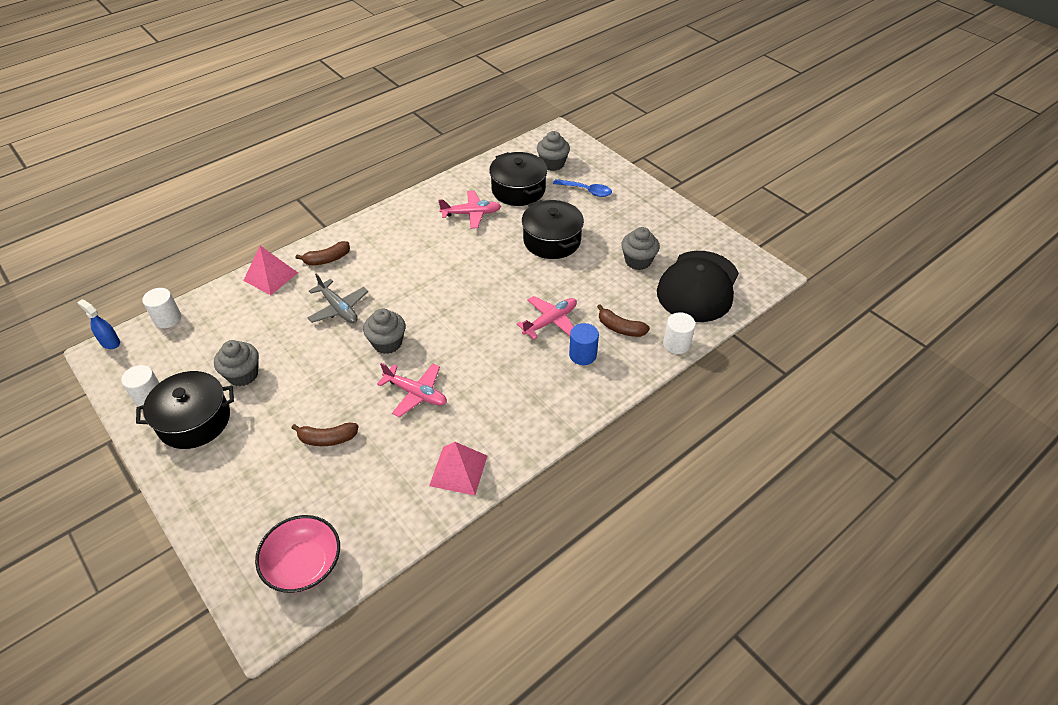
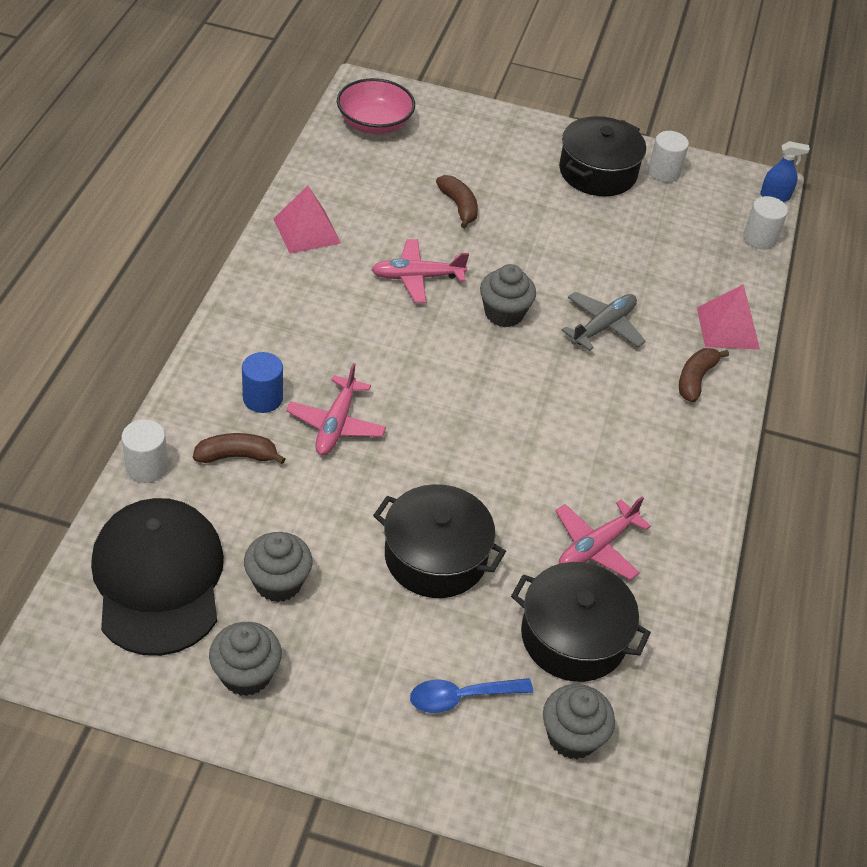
camera: 140 degrees right, 0 degrees up
grey cupcake [214,340,259,386] -> grey cupcake moved to [209,622,282,696]
brown banana [292,422,359,446] -> brown banana turned 105 degrees clockwise [436,175,478,228]
grey plane [307,273,368,323] -> grey plane turned 120 degrees clockwise [561,292,646,351]

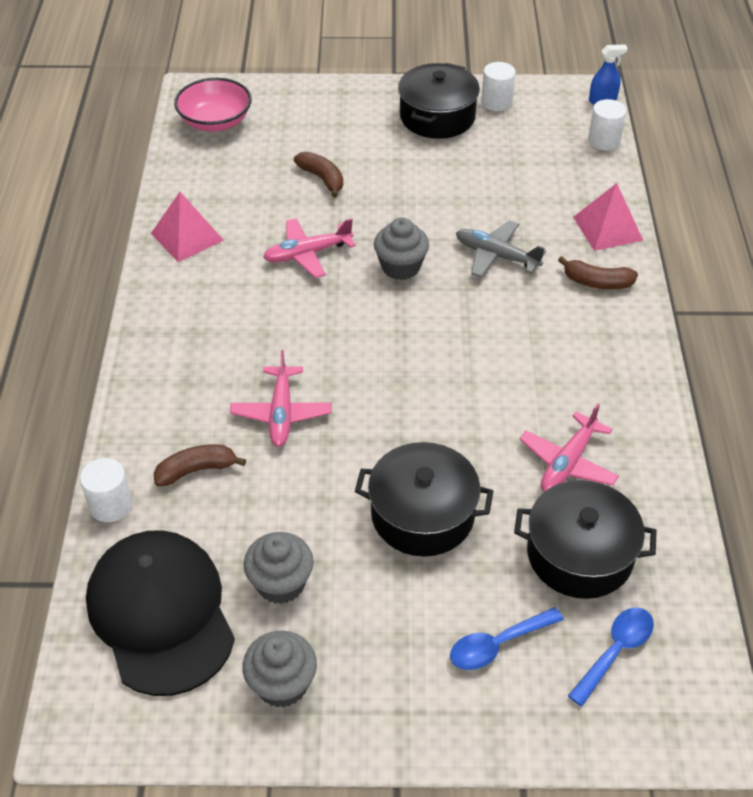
camera: 10 degrees left, 0 degrees up
blue cylinder [242,352,283,413] -> none
grey cupcake [543,684,615,759] -> blue spoon [568,607,654,706]
grey plane [561,292,646,351] -> grey plane turned 90 degrees counterclockwise [456,220,546,278]
brown banana [679,348,729,402] -> brown banana turned 90 degrees counterclockwise [558,256,638,289]

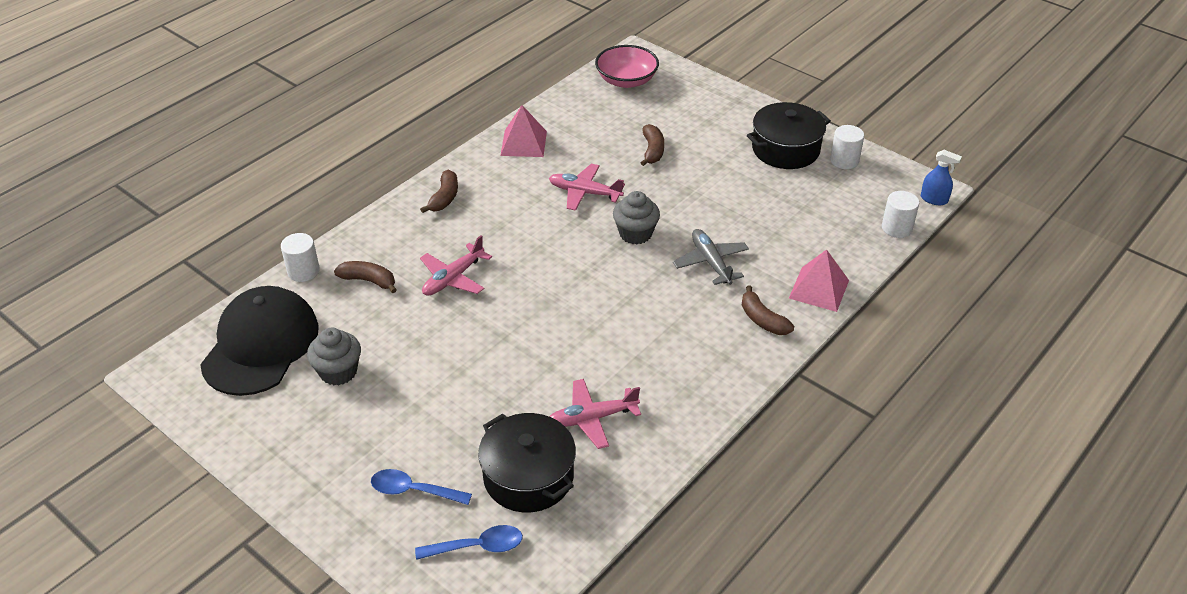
camera: 40 degrees right, 5 degrees down
grey cupcake [242,631,317,708] -> none
black pot [355,442,493,556] -> none
none -> brown banana [420,170,458,213]

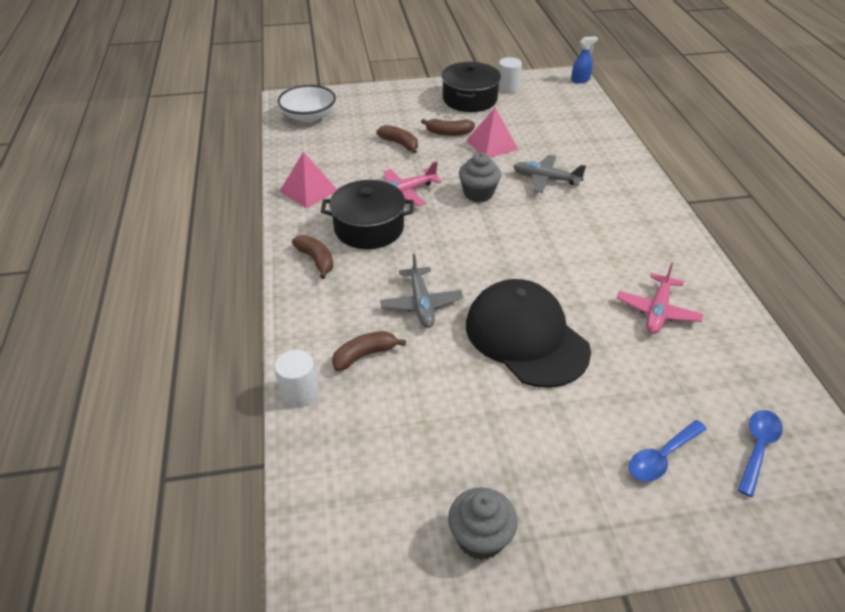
camera: 50 degrees left, 0 degrees up
black cap [200,286,319,396] -> black cap moved to [466,279,591,388]
grey cupcake [307,328,361,386] -> grey cupcake moved to [448,487,518,560]
pink plane [420,235,492,296] -> grey plane [380,254,463,328]
black pot [478,413,576,512] -> black pot moved to [321,180,414,249]
pink bowl [595,45,659,88] -> white bowl [278,85,336,122]
brown banana [742,285,794,335] -> brown banana moved to [421,119,475,136]
pink pyramid [789,249,849,312] -> pink pyramid moved to [466,108,519,158]
white cylinder [882,191,919,238] -> none

